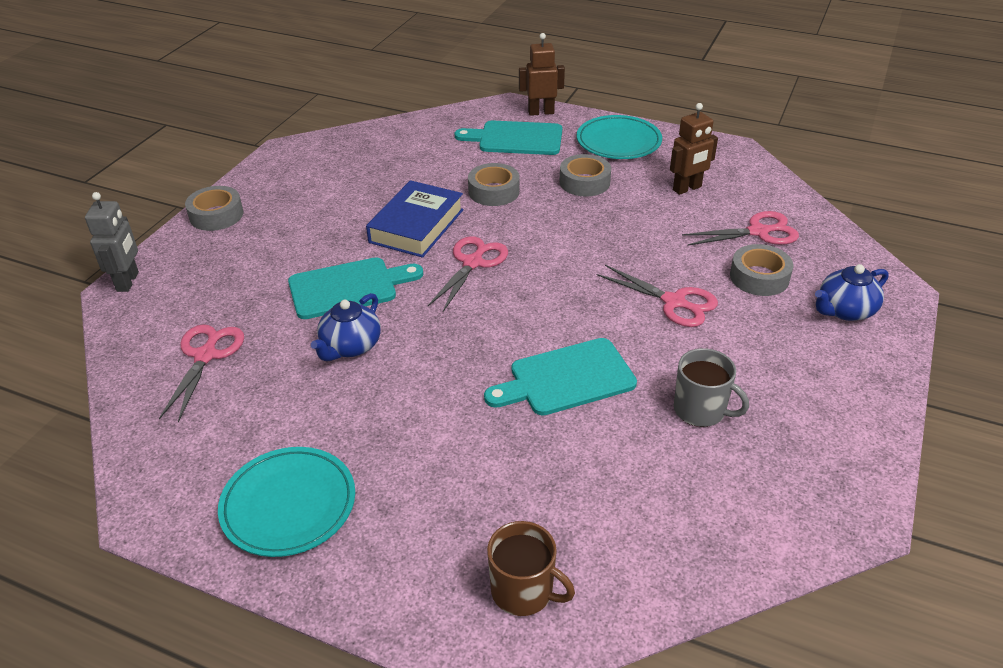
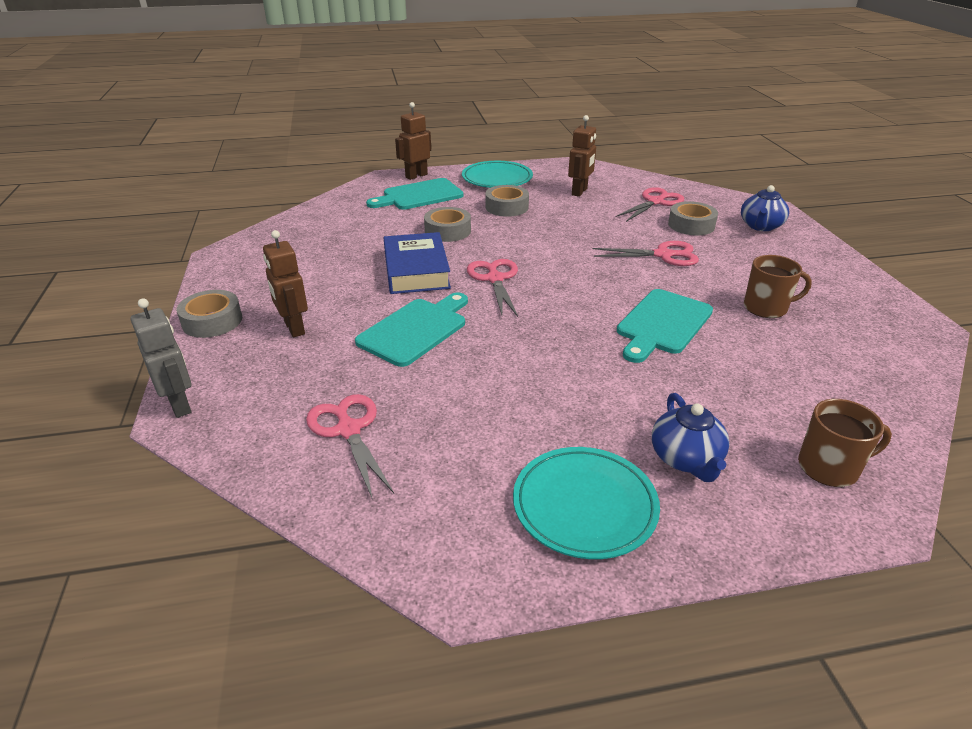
camera: 35 degrees left, 5 degrees down
blue teapot [311,293,381,361] -> blue teapot moved to [652,393,729,482]
grey mug [674,348,749,427] -> brown mug [744,255,812,318]
none -> brown robot [263,230,308,337]

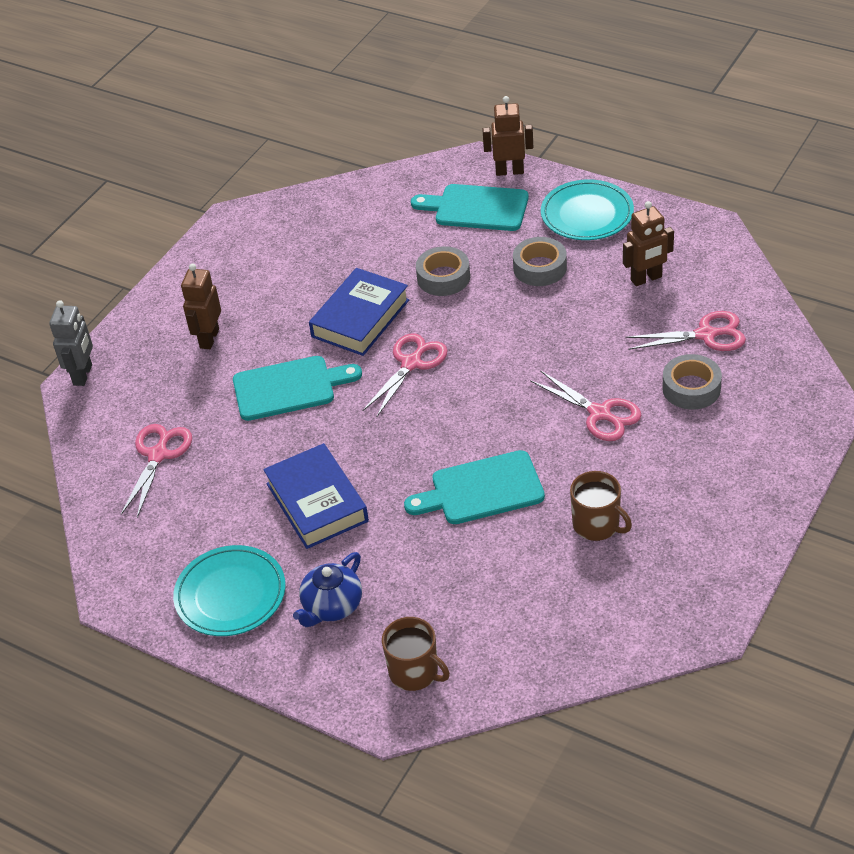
camera: 45 degrees right, 10 degrees up
grey tape [177,290,242,338] -> none
blue teapot [741,185,789,231] -> none
none -> blue book [263,443,369,549]

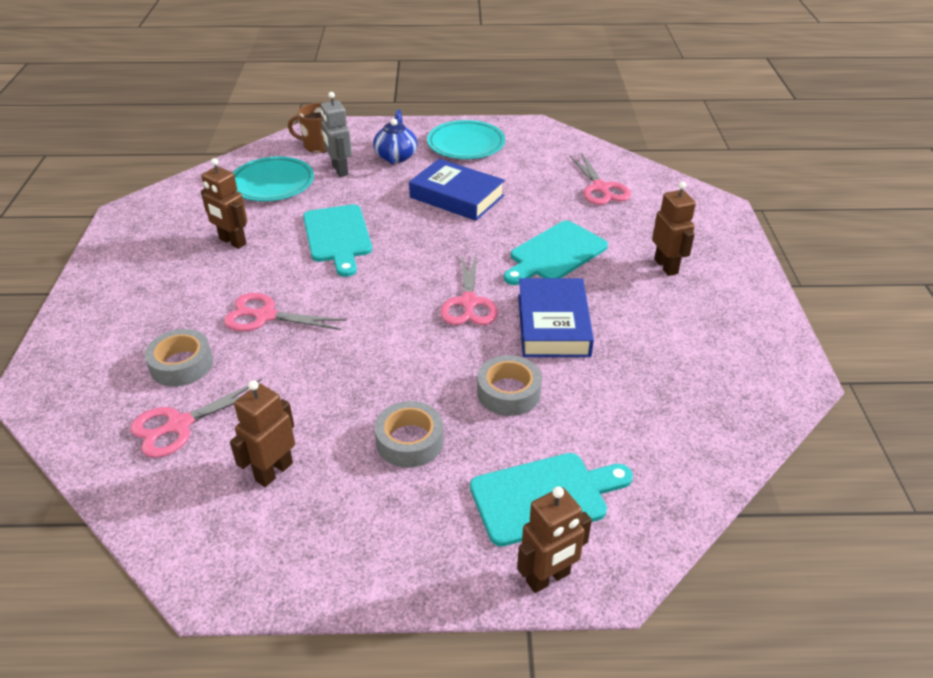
camera: 145 degrees right, 5 degrees down
grey robot [49,300,93,386] -> grey robot moved to [321,92,352,177]
turquoise cutting board [404,450,545,524] -> turquoise cutting board turned 120 degrees clockwise [303,204,372,277]
turquoise plate [541,180,634,240] -> turquoise plate moved to [233,157,314,201]
brown mug [570,471,632,541] -> brown robot [201,158,247,249]

